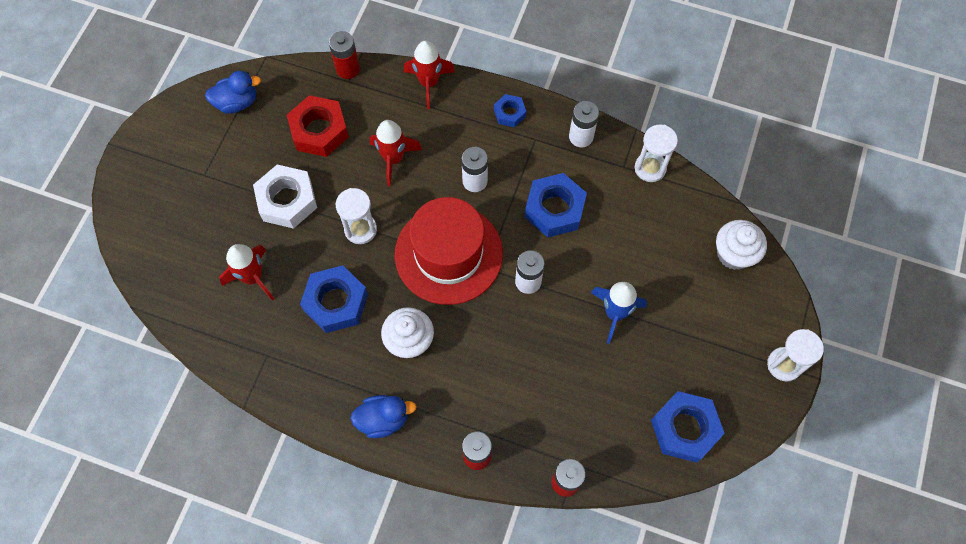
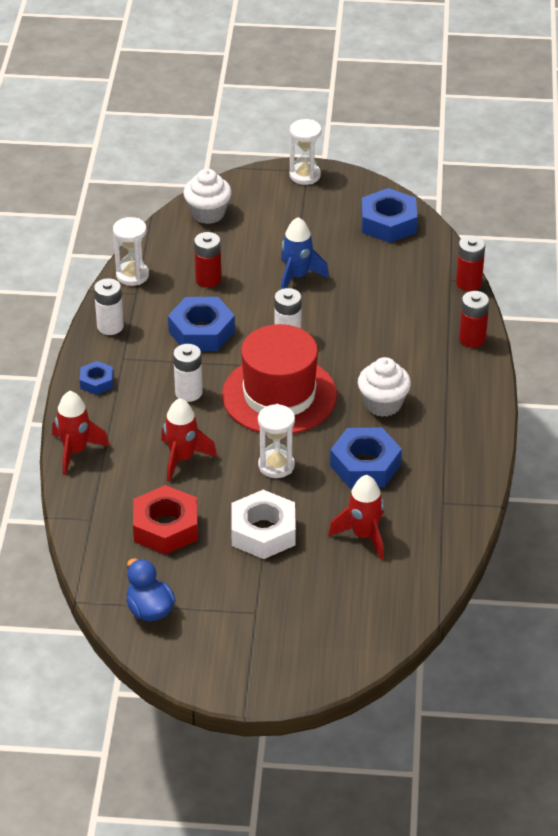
camera: 105 degrees left, 25 degrees down
red battery [329,31,360,79] -> red battery moved to [194,232,221,288]
blue duck [351,395,417,438] -> none

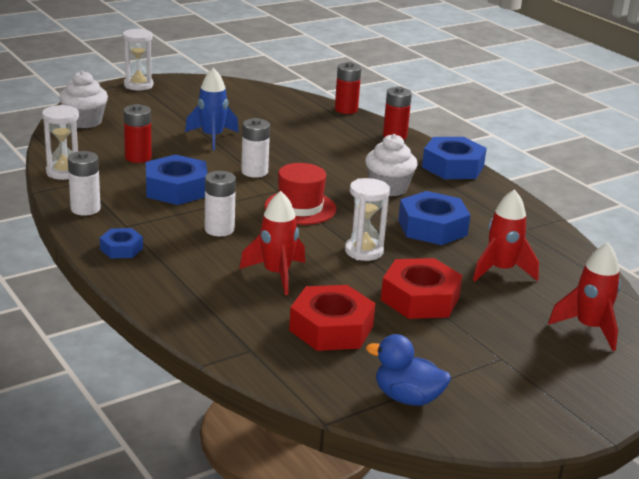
camera: 40 degrees left, 15 degrees down
red rocket [52,391,110,475] -> red rocket moved to [548,243,621,351]
red hat [222,324,337,434] -> red hat [264,163,337,225], size x0.61
white nut [231,490,296,559] -> red nut [381,258,463,319]
blue nut [361,188,417,243] -> blue nut moved to [422,137,487,179]

